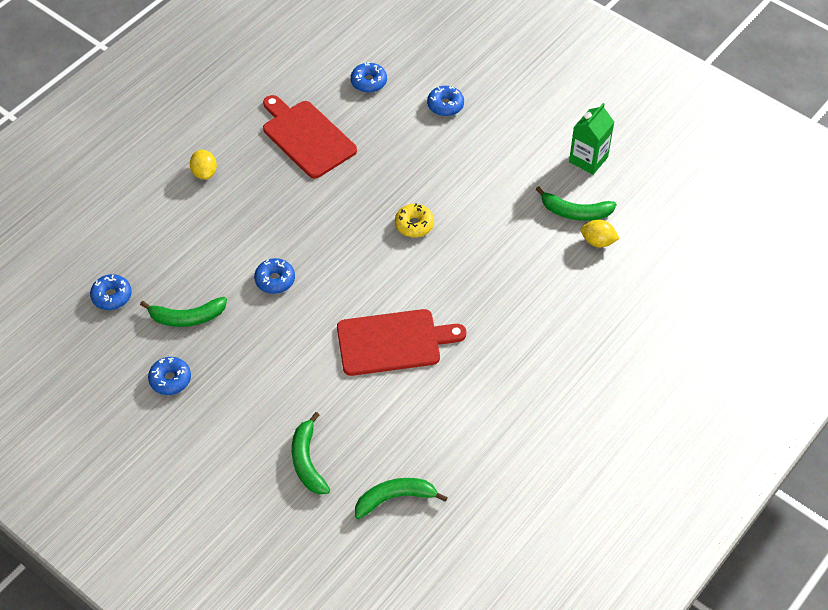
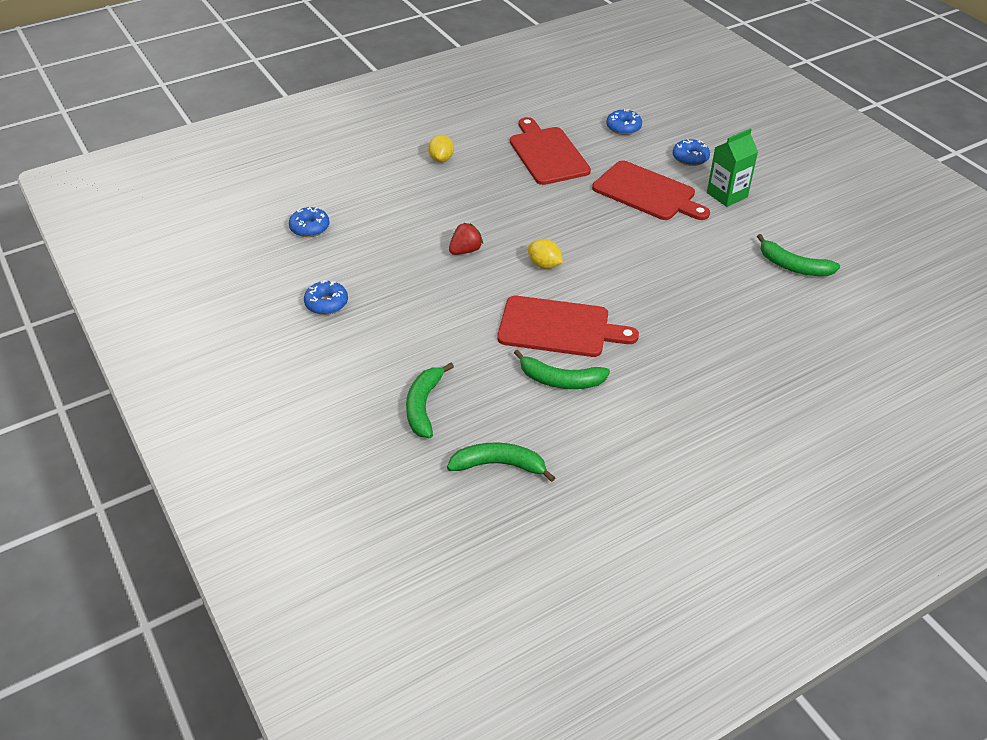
camera: 20 degrees right, 10 degrees down
green banana [140,297,227,327] -> green banana moved to [514,350,610,389]
blue donut [254,258,295,294] -> red strawberry [449,223,483,255]
yellow donut [395,204,434,237] -> none
green carton [569,103,614,175] -> green carton moved to [707,128,758,207]
yellow lemon [581,220,620,247] -> yellow lemon moved to [528,239,563,269]
none -> red cutting board [592,161,710,220]

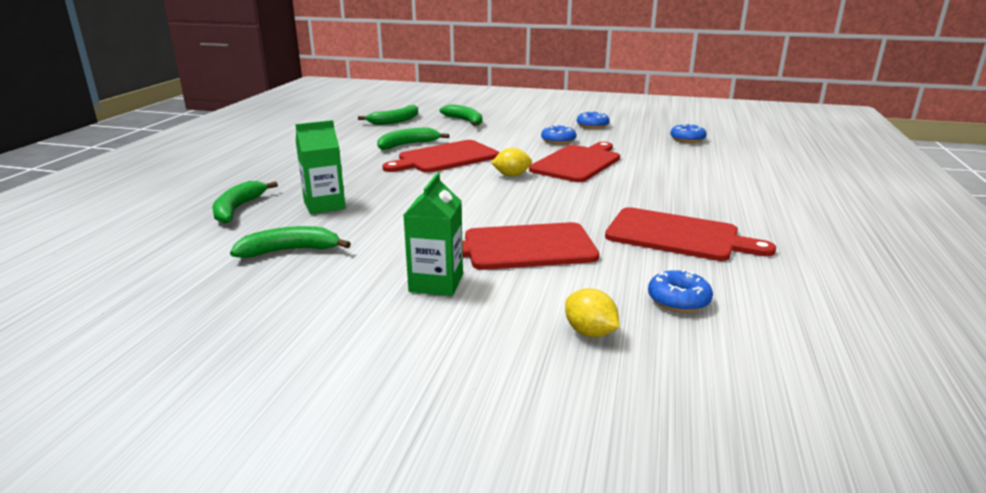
camera: 135 degrees right, 20 degrees down
yellow lemon [428,135,454,162] -> yellow lemon moved to [565,288,620,337]
red strawberry [449,223,483,255] -> red cutting board [529,142,620,182]
blue donut [673,139,710,166] -> blue donut moved to [541,126,576,145]
none -> green banana [212,181,278,224]
none -> green carton [295,120,346,214]

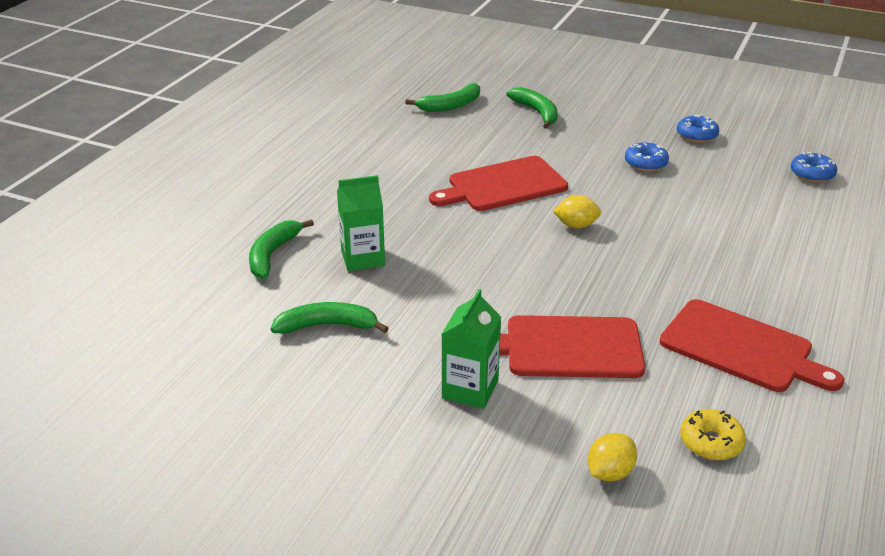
camera: 10 degrees right, 10 degrees up
green banana [377,127,449,150] -> none
red cutting board [529,142,620,182] -> none
yellow lemon [565,288,620,337] -> yellow lemon turned 75 degrees clockwise [588,433,637,482]
blue donut [648,269,713,313] -> yellow donut [681,409,746,460]

